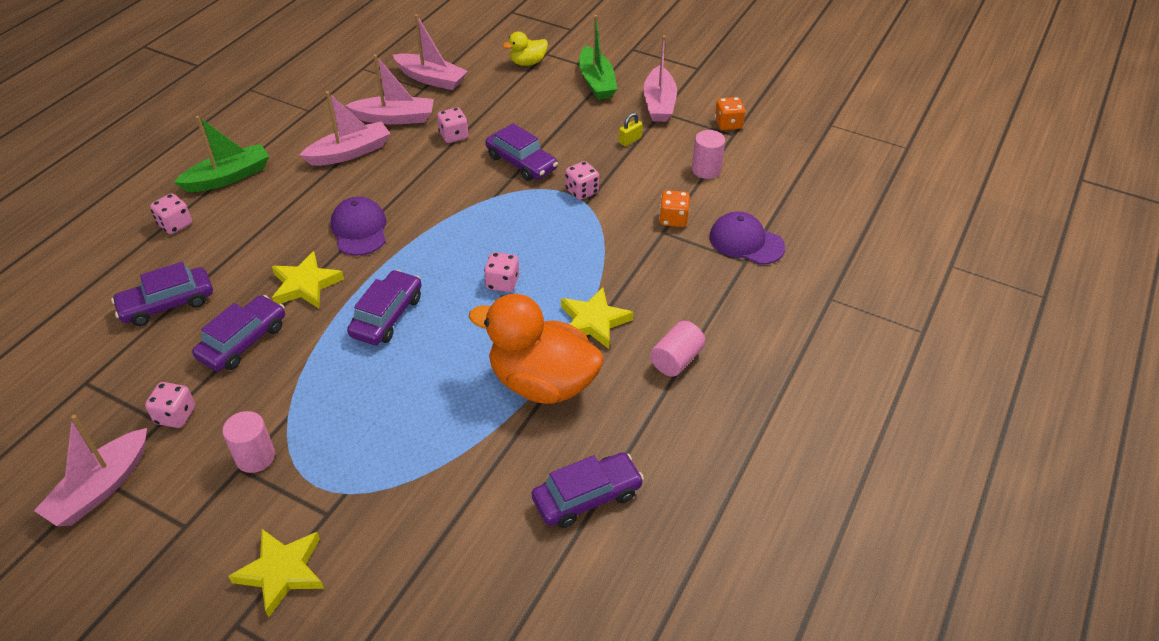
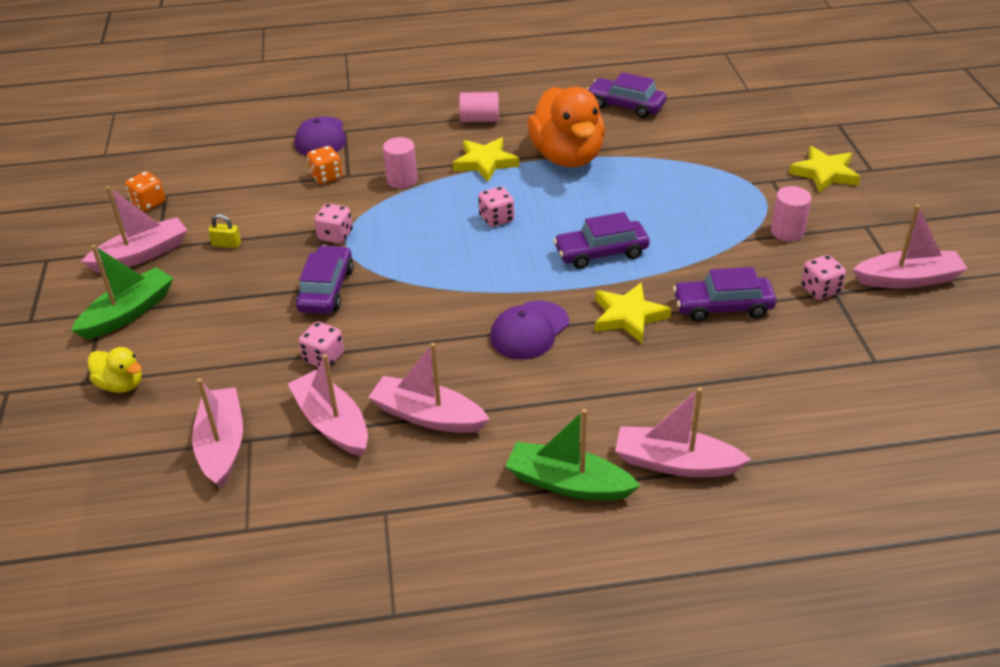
camera: 125 degrees left, 5 degrees down
purple car [111,262,213,326] -> none
pink dice [150,193,192,234] -> pink boat [615,387,751,477]
pink cylinder [692,130,725,179] -> pink cylinder moved to [383,137,418,188]

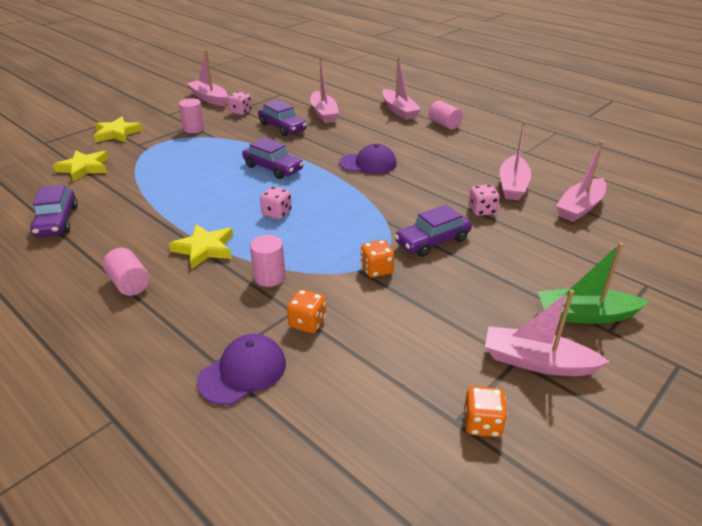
camera: 130 degrees left, 5 degrees down
yellow duck [88,347,142,393] -> none
yellow padlock [208,214,241,248] -> none
pink dice [314,203,353,243] -> orange dice [360,240,394,278]
pink boat [369,343,490,433] -> pink boat moved to [310,59,339,123]
green boat [505,409,641,501] -> pink cylinder [429,101,463,130]
orange duck [527,87,605,167] -> none
yellow star [595,282,671,343] -> yellow star moved to [53,151,108,182]

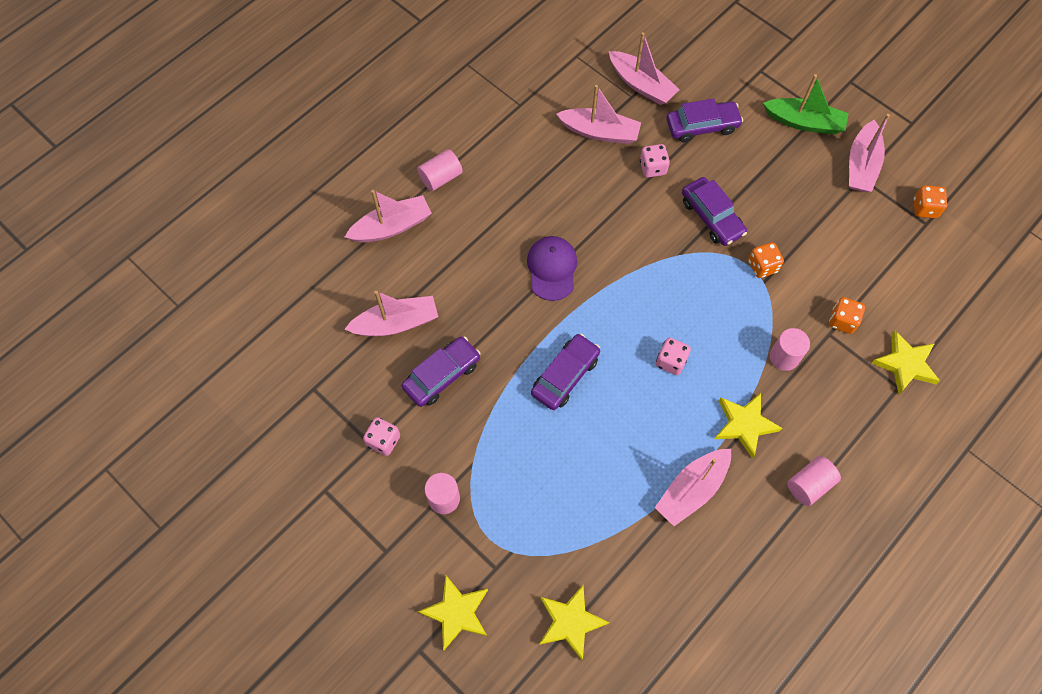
camera: 90 degrees left, 30 degrees up
purple car [30,185,78,237] -> purple car moved to [666,98,743,142]
pink boat [187,50,228,106] -> pink boat moved to [655,449,731,526]
purple cap [197,334,286,405] -> yellow star [872,331,940,394]
green boat [538,243,650,324] -> green boat turned 75 degrees counterclockwise [763,74,849,135]

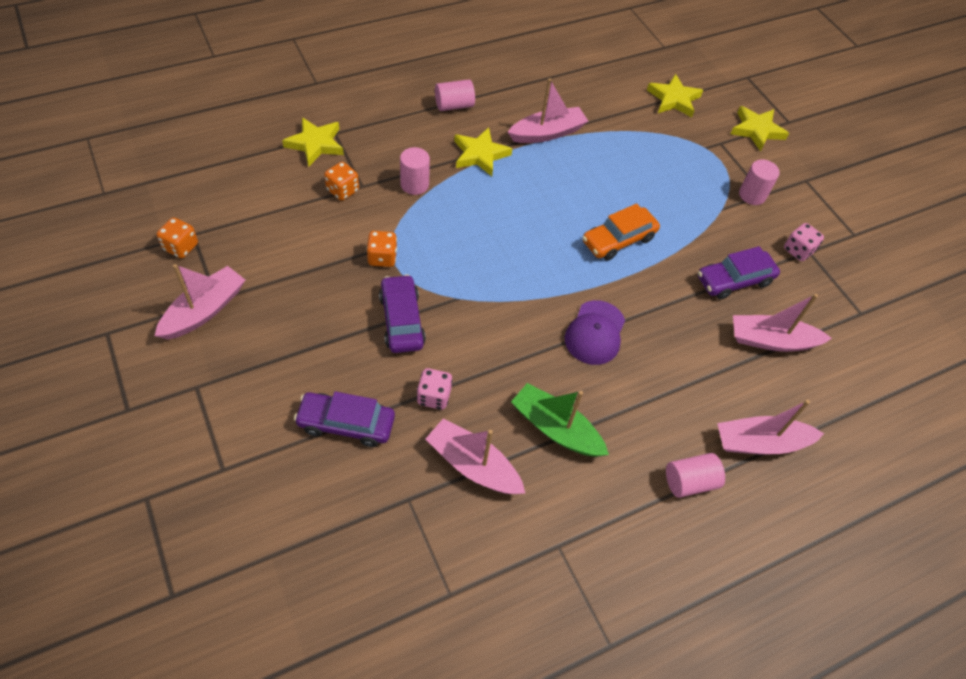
camera: 165 degrees left, 10 degrees down
purple car [531,334,600,410] -> orange car [582,204,660,261]
pink boat [609,32,680,105] -> none
pink dice [656,338,691,375] -> none
green boat [763,74,849,135] -> green boat moved to [511,383,609,457]

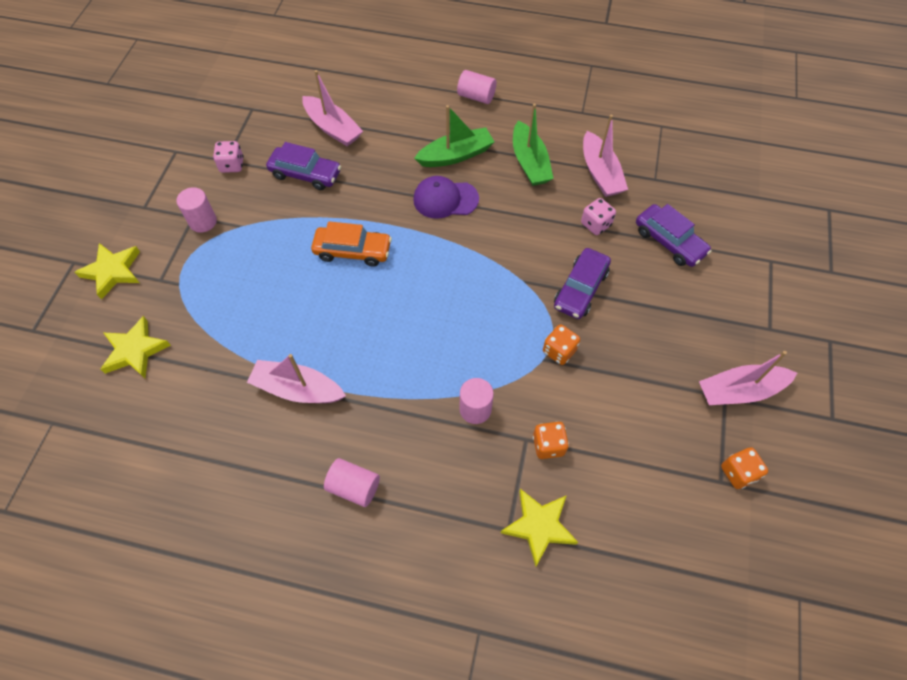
camera: 135 degrees left, 5 degrees up
yellow star [454,127,513,176] -> none
purple cap [565,300,625,365] -> purple cap turned 150 degrees counterclockwise [413,176,479,219]
pink boat [717,400,824,454] -> none
none -> green boat [414,105,494,167]

